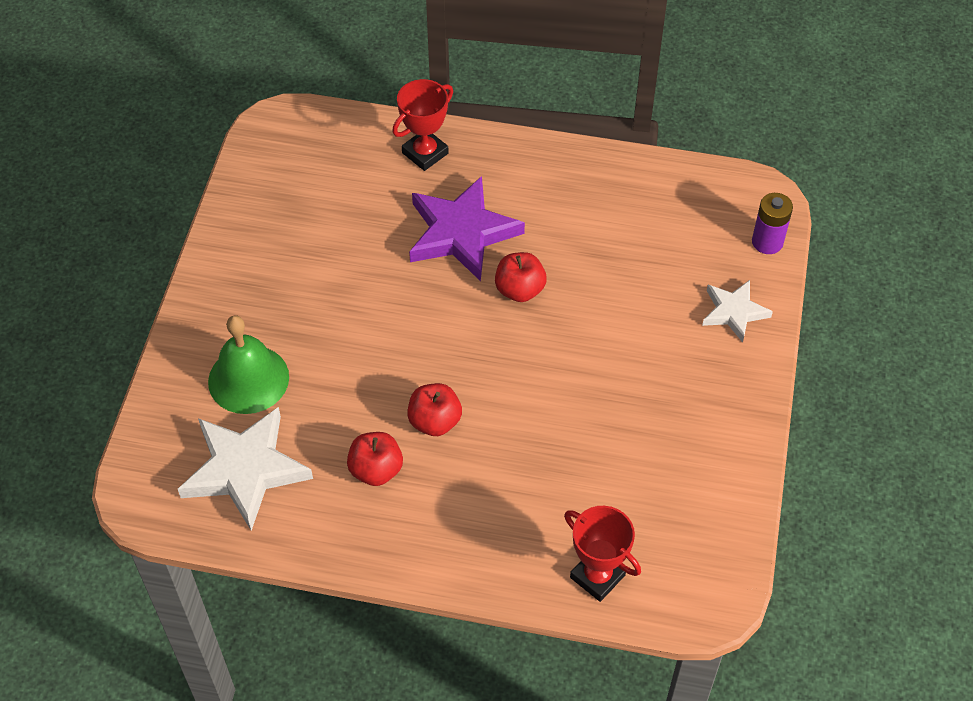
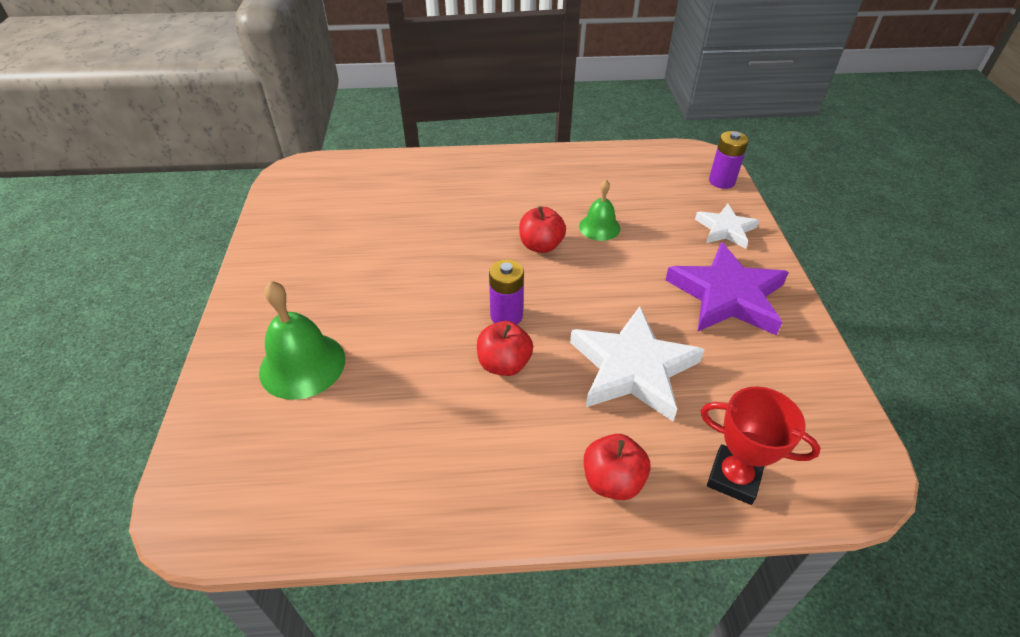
camera: 15 degrees left, 10 degrees down
white star [178,407,313,531] -> white star moved to [570,306,705,421]
red apple [347,432,403,486] -> red apple moved to [584,434,651,500]
red trophy [392,79,453,171] -> none
purple star [409,176,525,282] -> purple star moved to [665,242,789,335]
none -> purple battery [489,259,524,324]
none -> green bell [579,180,620,241]

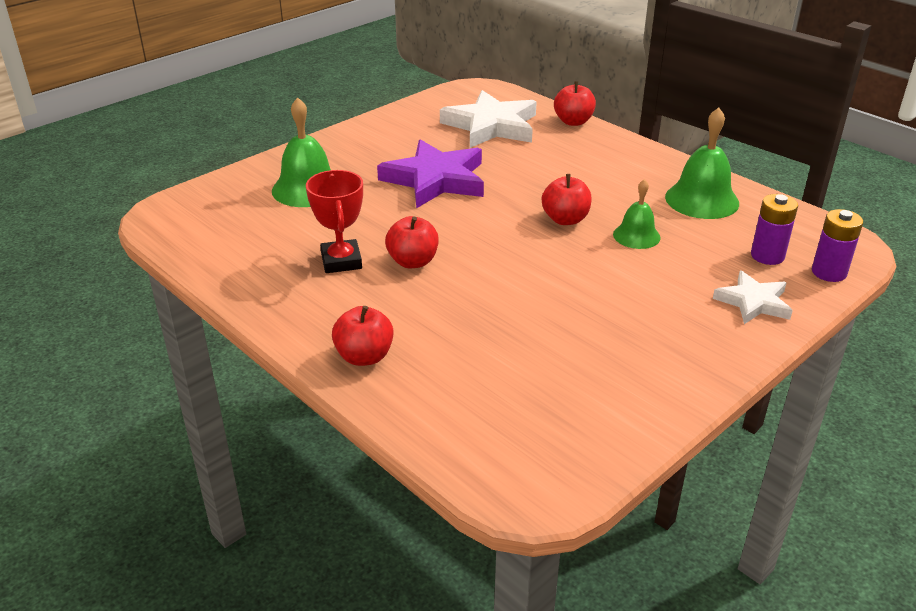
camera: 50 degrees right, 10 degrees down
purple battery [489,259,524,324] -> purple battery moved to [751,194,798,265]
white star [570,306,705,421] -> white star moved to [440,90,537,148]
purple star [665,242,789,335] -> purple star moved to [377,139,484,208]
red trophy [701,386,821,505] -> red trophy moved to [306,170,363,273]
none -> red apple [554,81,596,126]
none -> green bell [665,107,739,219]

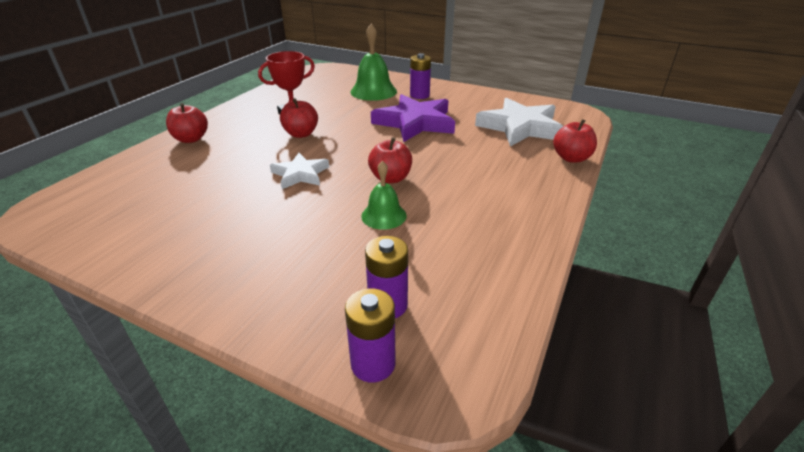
camera: 70 degrees right, 0 degrees up
green bell [665,107,739,219] -> none
white star [713,270,793,324] -> white star moved to [270,153,329,189]
none -> purple battery [410,53,431,99]

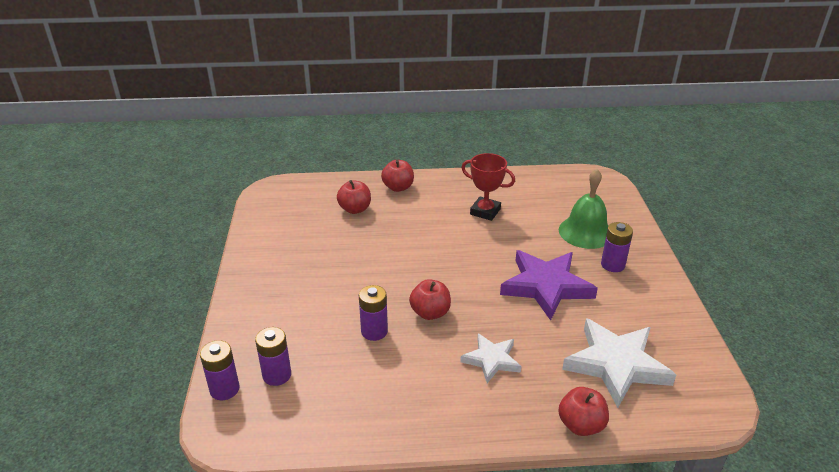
camera: 60 degrees right, 0 degrees up
white star [270,153,329,189] -> white star moved to [460,333,521,383]
red apple [280,99,318,138] -> red apple moved to [337,180,371,214]
green bell [361,161,407,230] -> purple battery [359,285,388,341]

